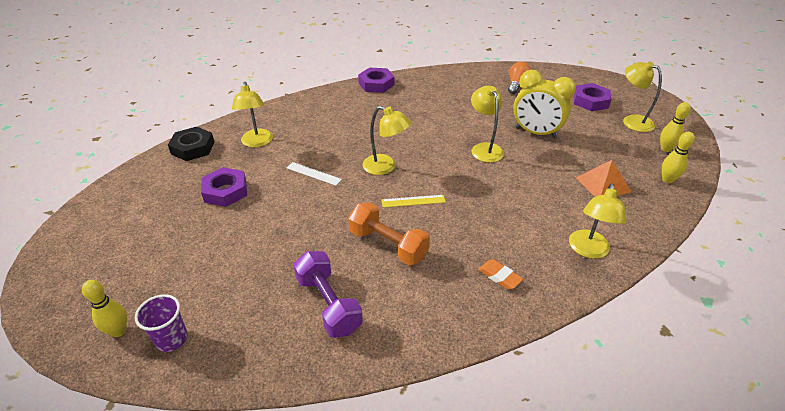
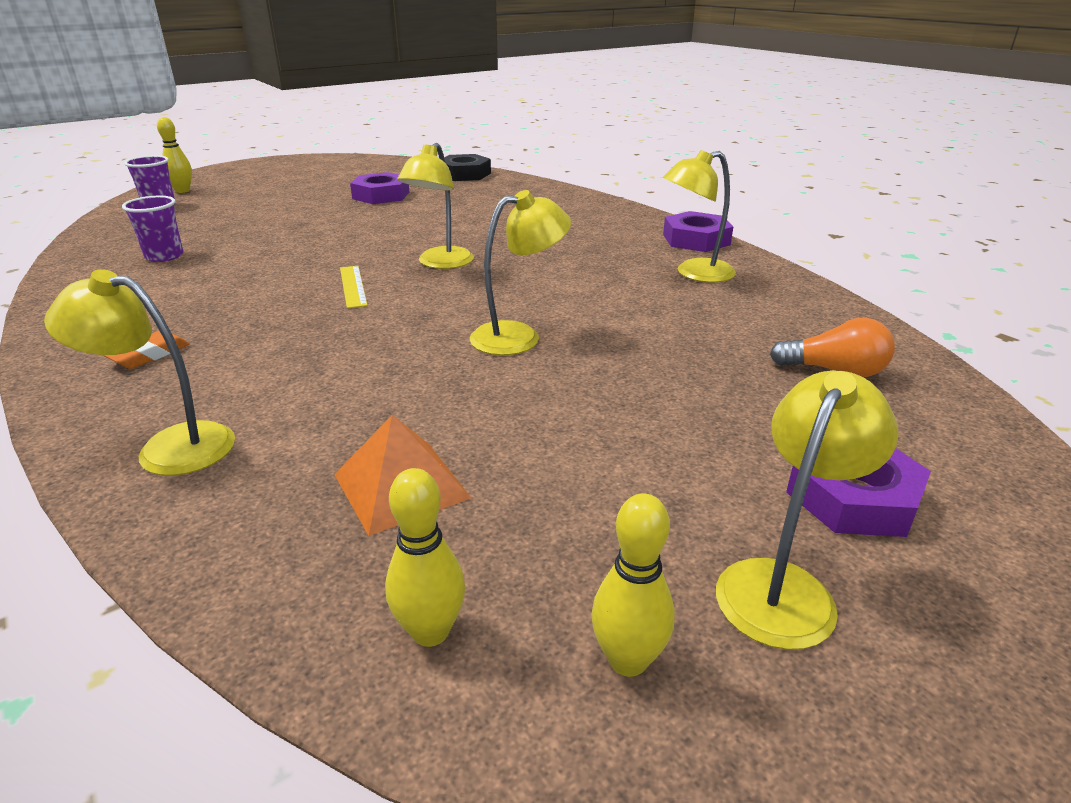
camera: 80 degrees right, 10 degrees down
yellow lamp [232,82,273,148] -> yellow lamp moved to [663,150,736,283]
white ruler [287,162,342,186] -> none
purple dumbbell [293,251,363,338] -> purple cup [122,196,183,262]
orange dumbbell [348,202,430,265] -> none
yellow clock [513,70,576,139] -> none

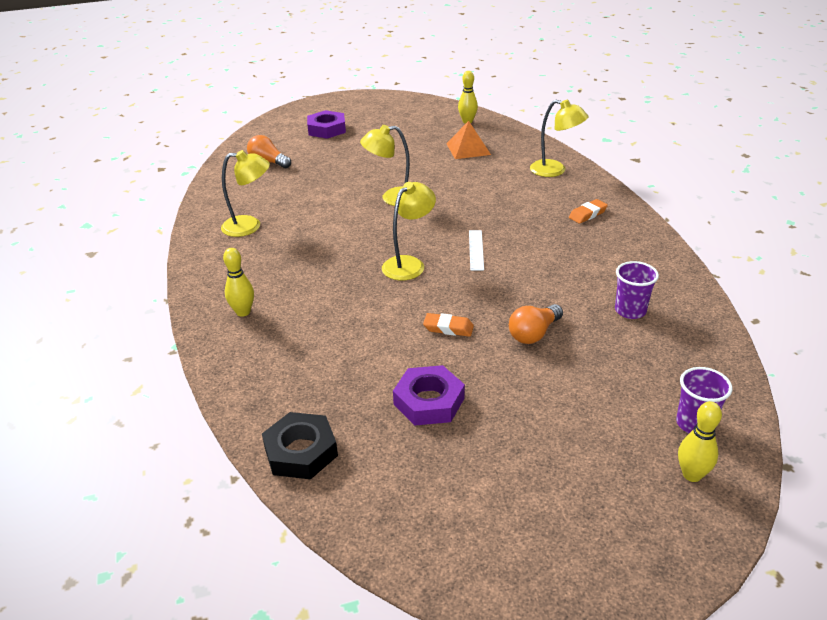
camera: 160 degrees left, 5 degrees up
yellow ruler [340,266,368,309] -> white ruler [469,230,484,271]
yellow bowling pin [591,494,675,677] -> yellow bowling pin moved to [223,248,254,317]
purple nut [663,211,733,252] -> none
yellow lamp [716,370,899,650] -> none
none -> orange eraser [423,313,474,337]
none -> orange light bulb [509,304,563,344]

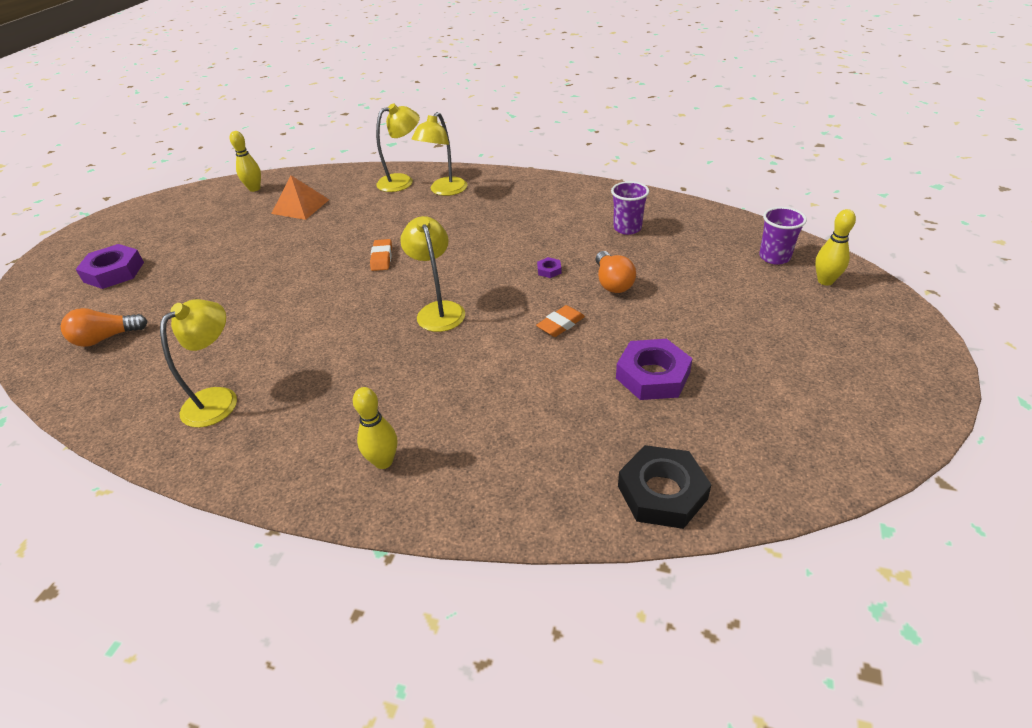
camera: 55 degrees left, 5 degrees up
yellow lamp [360,125,410,206] -> yellow lamp moved to [412,112,468,196]
white ruler [469,230,484,271] -> none
orange eraser [569,199,608,224] -> orange eraser moved to [370,239,392,271]
none -> purple nut [537,257,561,278]

